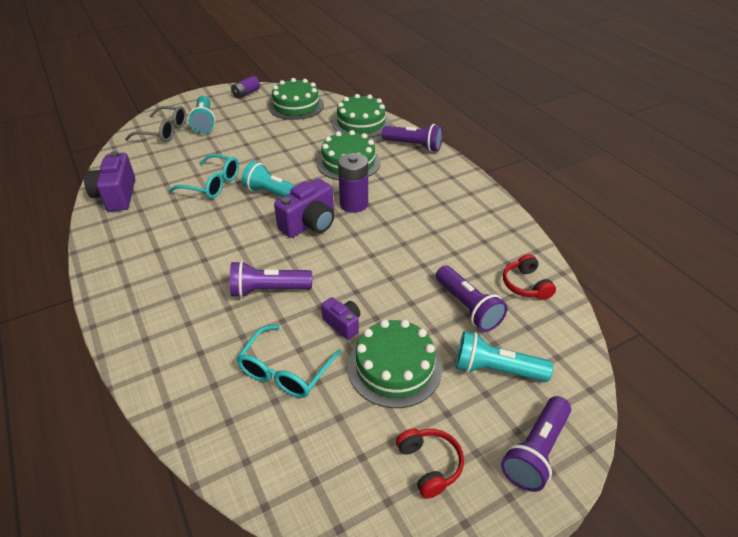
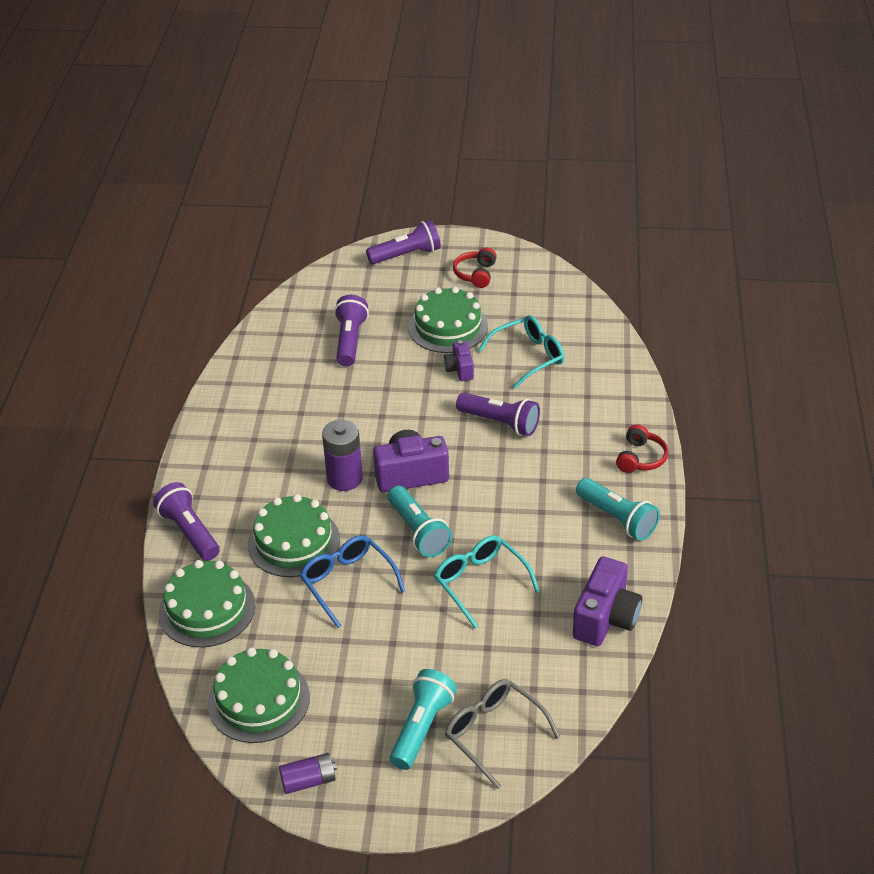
camera: 145 degrees left, 0 degrees up
turquoise flashlight [455,331,553,382] -> turquoise flashlight moved to [576,478,660,541]
red headphones [503,254,556,300] -> red headphones moved to [616,425,668,473]
none -> blue glasses [300,535,406,628]

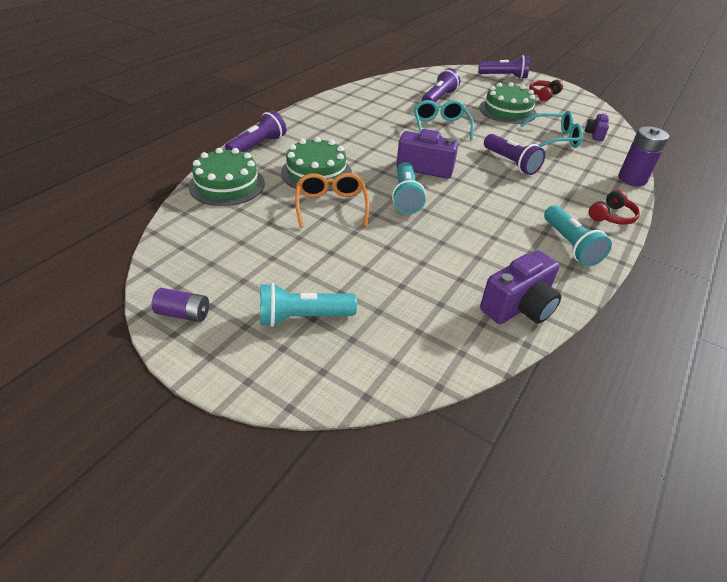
camera: 25 degrees right, 0 degrees up
purple flashlight [153,482,220,561] -> purple flashlight turned 45 degrees clockwise [225,110,286,152]
green cake [208,647,310,743] -> none
blue glasses [300,535,406,628] -> orange glasses [295,173,369,228]
purple battery [322,420,363,491] -> purple battery moved to [618,126,669,186]
turquoise flashlight [390,669,457,770] -> turquoise flashlight turned 150 degrees counterclockwise [260,283,357,327]
turquoise glasses [434,535,540,629] -> turquoise glasses moved to [414,100,474,140]
purple camera [444,340,474,381] -> purple camera moved to [585,113,609,141]
grey glasses [445,679,560,789] -> none

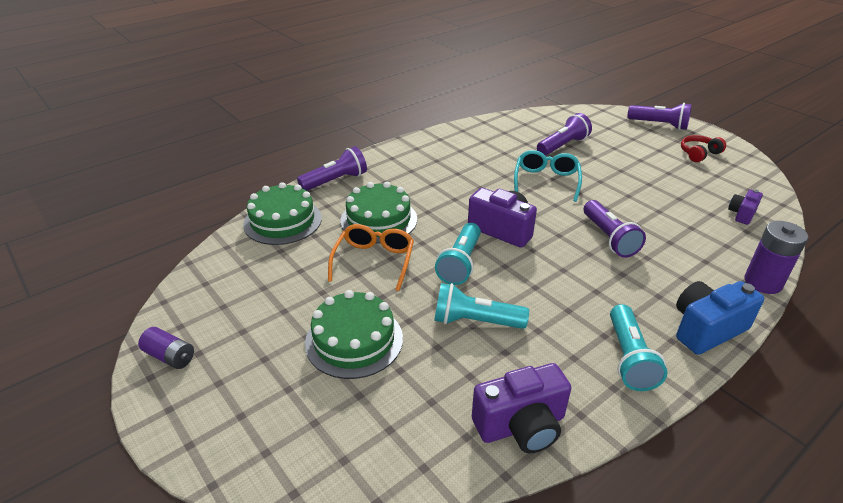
camera: 20 degrees right, 5 degrees down
turquoise flashlight [260,283,357,327] -> turquoise flashlight moved to [434,283,529,329]
green cake [479,82,537,124] -> green cake moved to [305,290,403,379]
turquoise glasses [521,111,583,148] -> none
red headphones [589,190,640,225] -> blue camera [676,281,764,355]

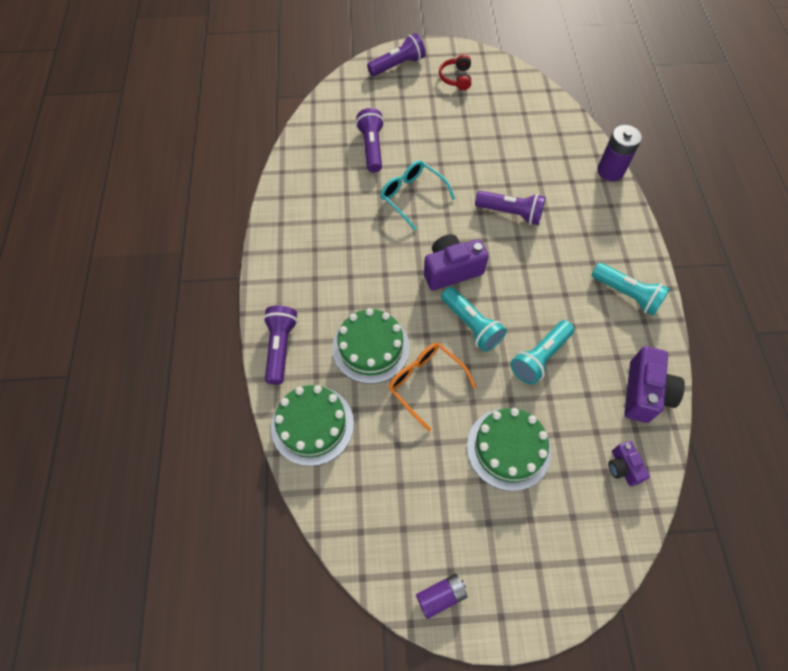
camera: 55 degrees left, 25 degrees up
blue camera [676,281,764,355] -> none
purple camera [728,190,763,225] -> purple camera moved to [608,441,650,486]

